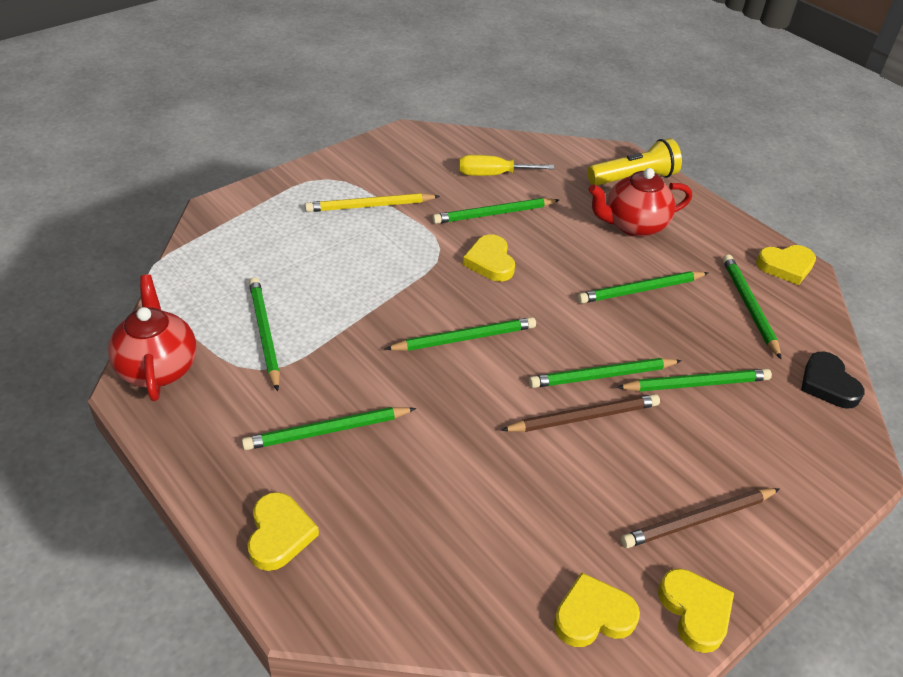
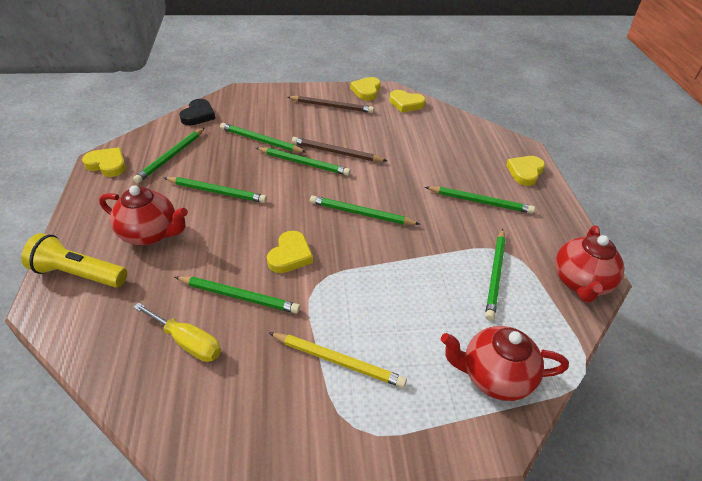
camera: 145 degrees left, 0 degrees up
none -> red teapot [441,326,569,401]

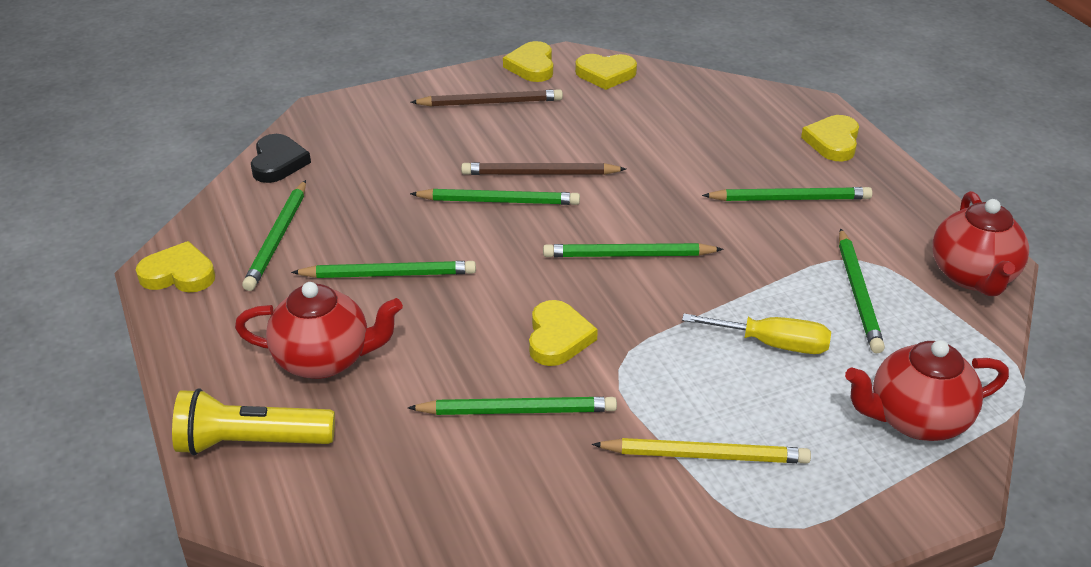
camera: 15 degrees left, 5 degrees down
yellow screwdriver [133,302,221,362] -> yellow screwdriver moved to [682,314,831,354]
green pencil [220,123,306,153] -> none

